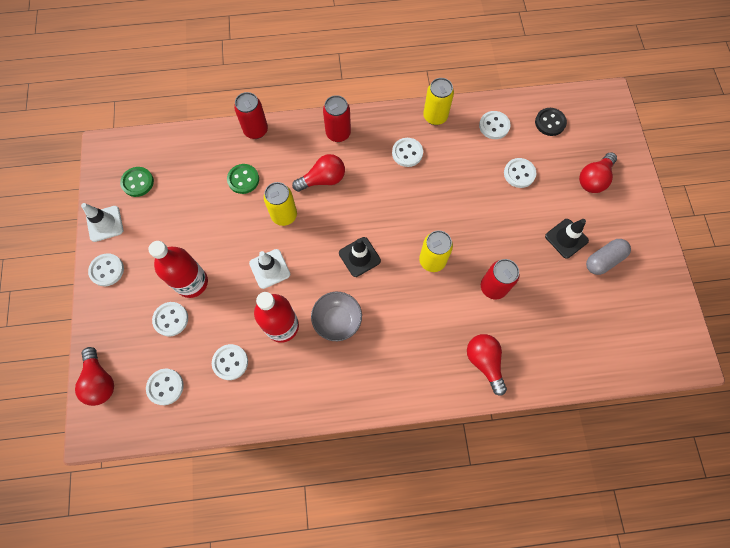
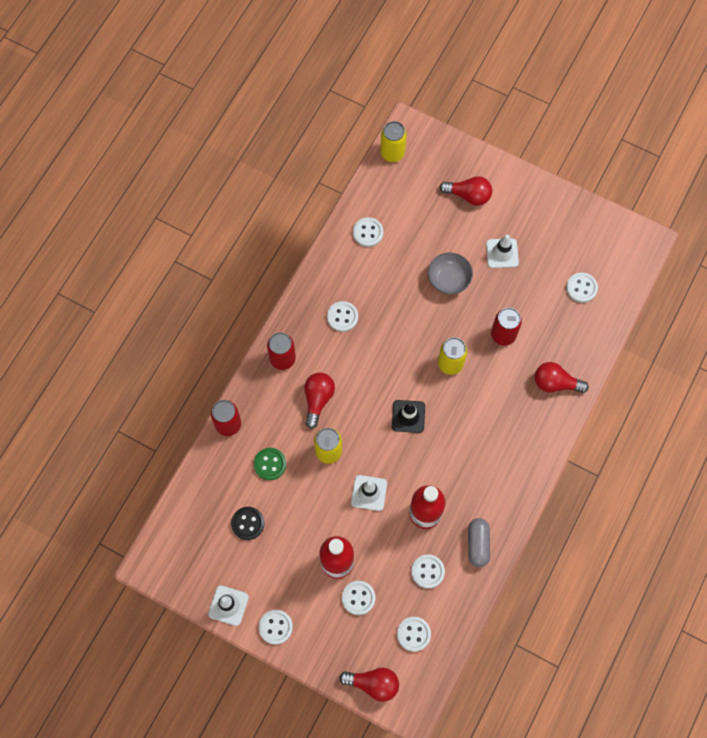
camera: 55 degrees left, 0 degrees up
green button [120,167,154,197] -> none
grey bowl [311,292,362,341] -> grey bowl moved to [428,253,473,294]
yellow can [423,78,454,125] -> yellow can moved to [380,121,407,162]
white button [504,158,536,188] -> white button moved to [566,272,598,303]
black button [535,108,567,136] -> black button moved to [231,507,265,540]
black traffic cone [545,219,589,259] -> white traffic cone [486,234,519,268]
red light bulb [579,152,617,193] -> red light bulb turned 60 degrees counterclockwise [440,176,492,206]
grey capsule [586,239,631,275] -> grey capsule moved to [468,518,490,567]

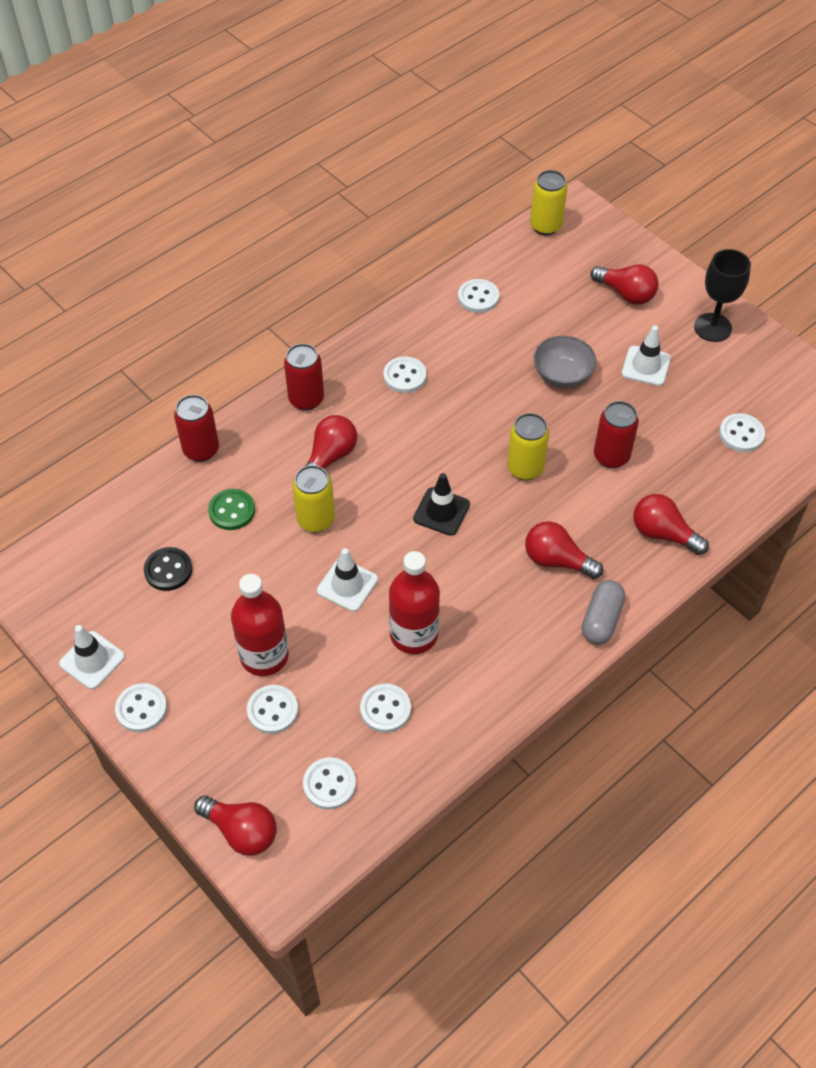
camera: 20 degrees right, 15 degrees down
grey capsule [468,518,490,567] -> grey capsule moved to [582,580,625,645]
none -> red light bulb [525,521,603,579]
none -> black goblet [694,249,751,342]

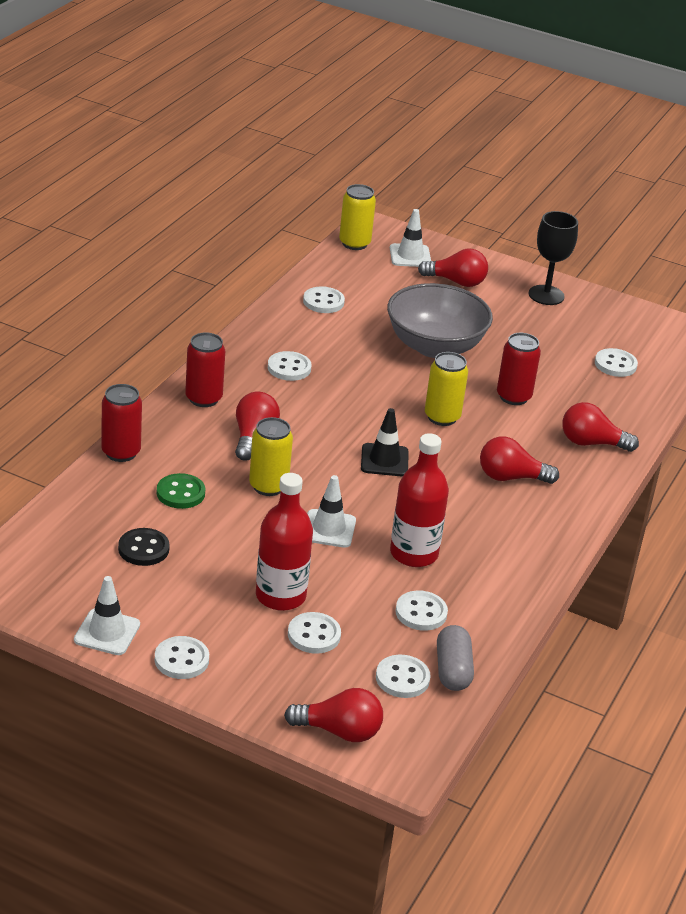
camera: 25 degrees left, 20 degrees down
grey bowl [534,336,596,388] -> grey bowl [387,283,493,358], size x1.71
grey capsule [582,580,625,645] -> grey capsule moved to [437,625,474,691]
white traffic cone [622,325,671,386] -> white traffic cone moved to [390,209,431,267]

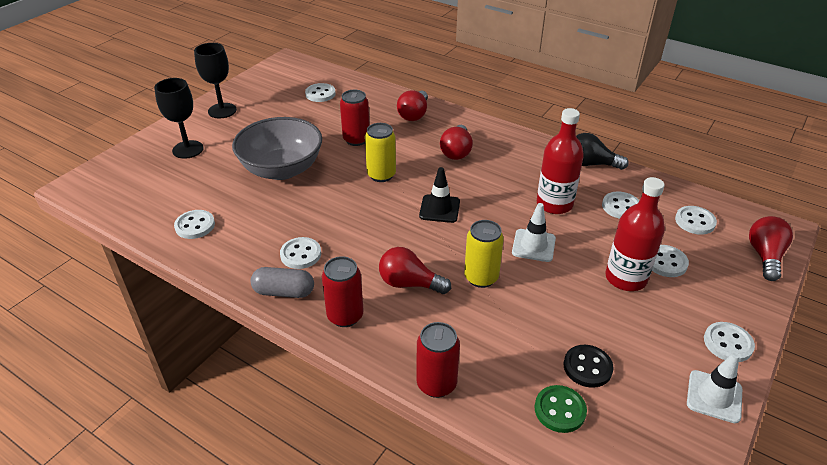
camera: 80 degrees left, 5 degrees up
green button [157,473,205,509] -> green button moved to [535,385,587,433]
yellow can [339,184,376,250] -> none
white traffic cone [390,209,431,267] -> none
red light bulb [418,249,488,287] -> black goblet [154,78,204,159]
grey capsule [437,625,474,691] -> grey capsule moved to [251,267,314,298]
none -> black light bulb [576,133,629,170]

